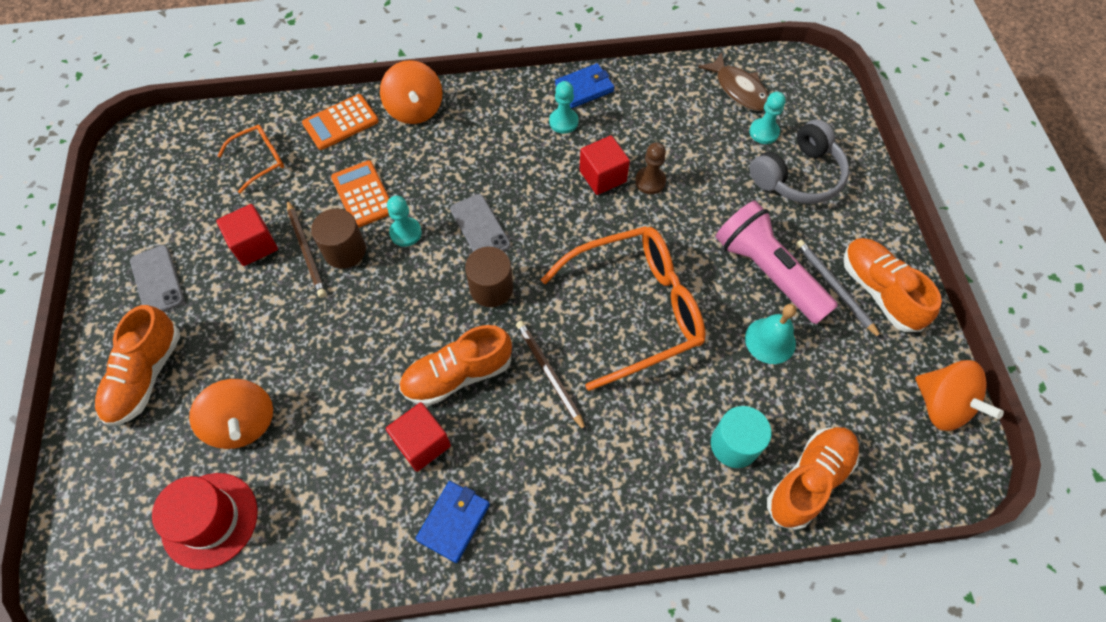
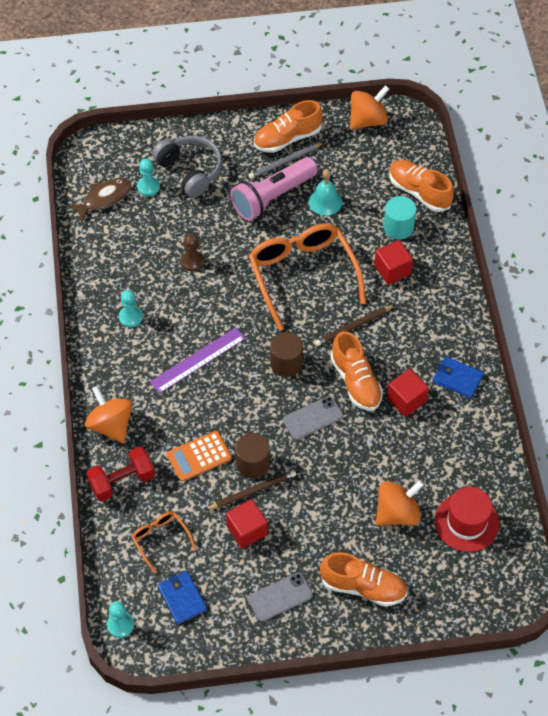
camera: 90 degrees left, 5 degrees down
orange calculator [302,94,379,150] -> red dumbbell [87,446,155,501]
orange spinning top [380,60,443,124] -> orange spinning top turned 105 degrees counterclockwise [85,386,133,443]
turquoise pawn [387,196,422,247] -> turquoise pawn moved to [107,601,134,638]
grey phone [450,194,511,252] -> grey phone moved to [283,396,343,440]
blue wallet [555,63,615,108] -> blue wallet moved to [158,571,207,625]
red cube [579,135,630,195] -> red cube moved to [374,240,413,285]
none -> purple ruler [150,328,246,394]

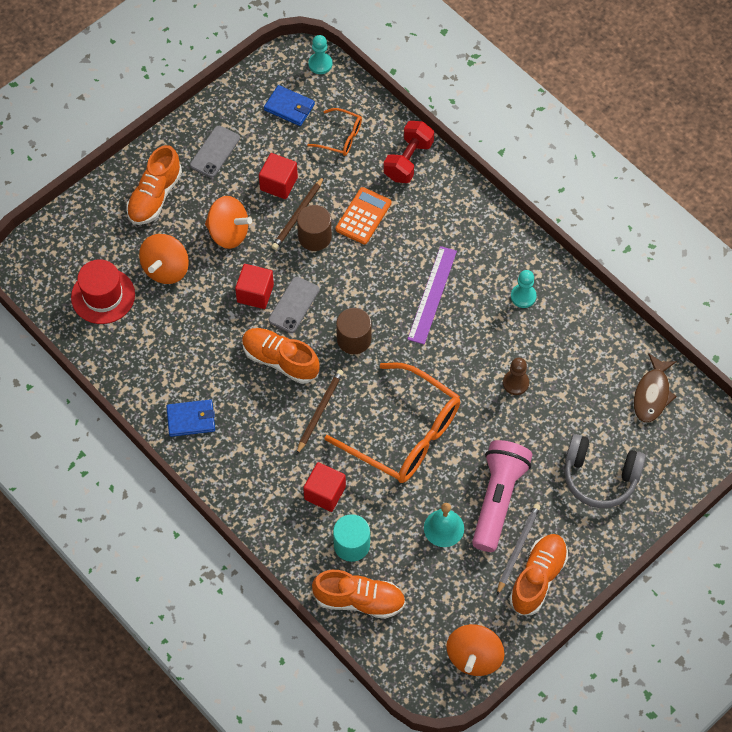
camera: 145 degrees right, 5 degrees up
orange spinning top [85,386,133,443] -> orange spinning top moved to [205,196,252,249]
turquoise pawn [137,159,160,196] -> none
orange shoe [320,552,407,607] -> orange shoe turned 45 degrees counterclockwise [126,145,182,225]
red cube [387,369,429,417] -> red cube moved to [235,264,274,309]

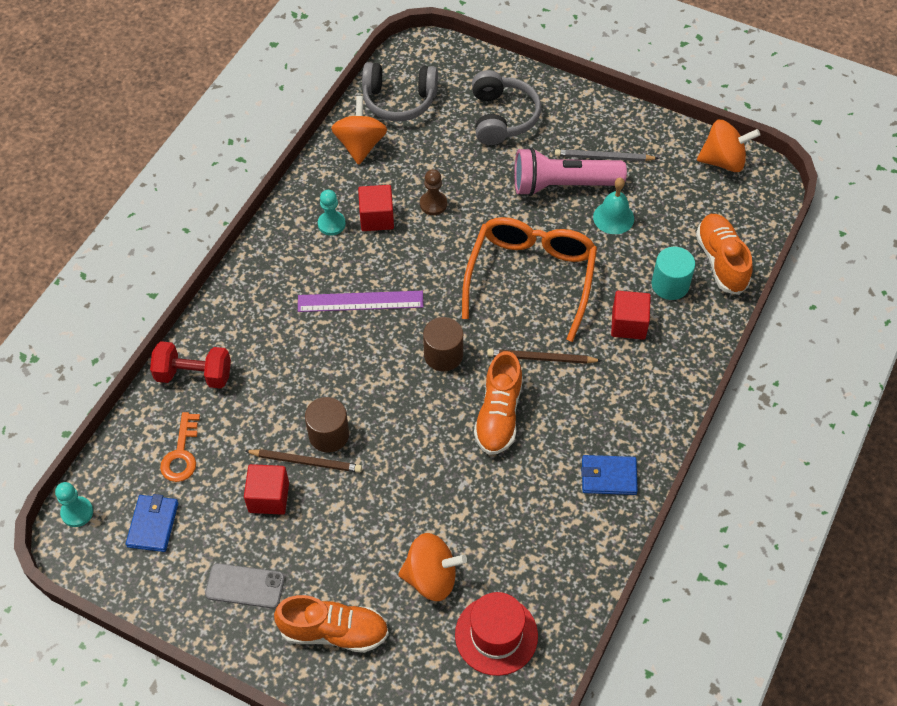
camera: 110 degrees left, 5 degrees down
blue wallet [166,399,215,437] -> blue wallet turned 60 degrees counterclockwise [581,455,638,495]
orange spinning top [205,196,252,249] -> orange spinning top moved to [331,96,387,165]
red cube [235,264,274,309] -> red cube moved to [358,185,394,231]
grey phone [269,277,319,333] -> none
orange glasses [307,108,362,156] -> orange key [160,412,200,482]
orange calculator [335,187,392,245] -> none
orange shoe [509,534,568,615] -> none
brown fish [634,353,677,423] -> grey headphones [362,62,438,122]

